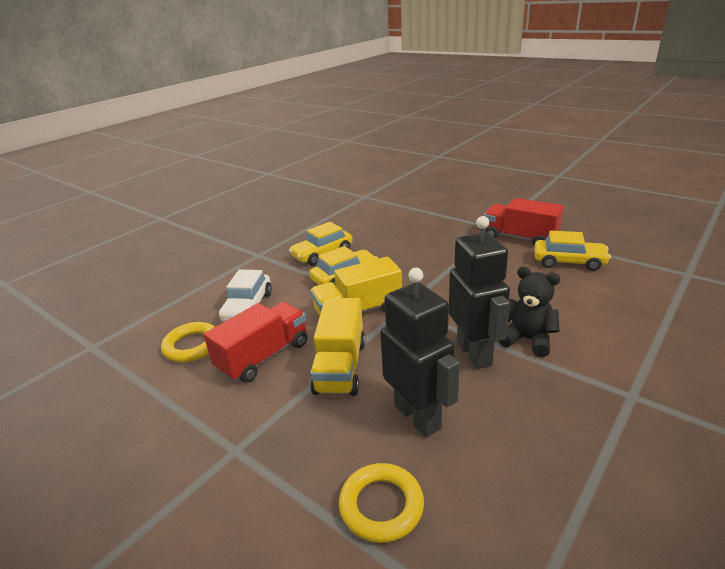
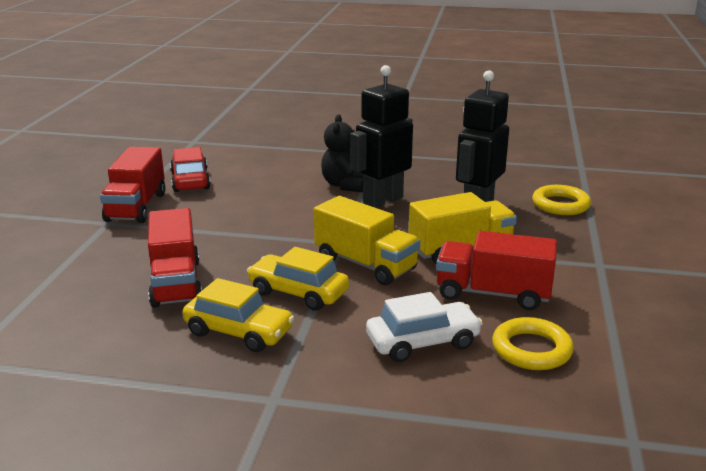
camera: 120 degrees left, 5 degrees down
yellow car [534,230,611,271] -> red car [170,147,211,192]
none -> red truck [148,208,202,308]

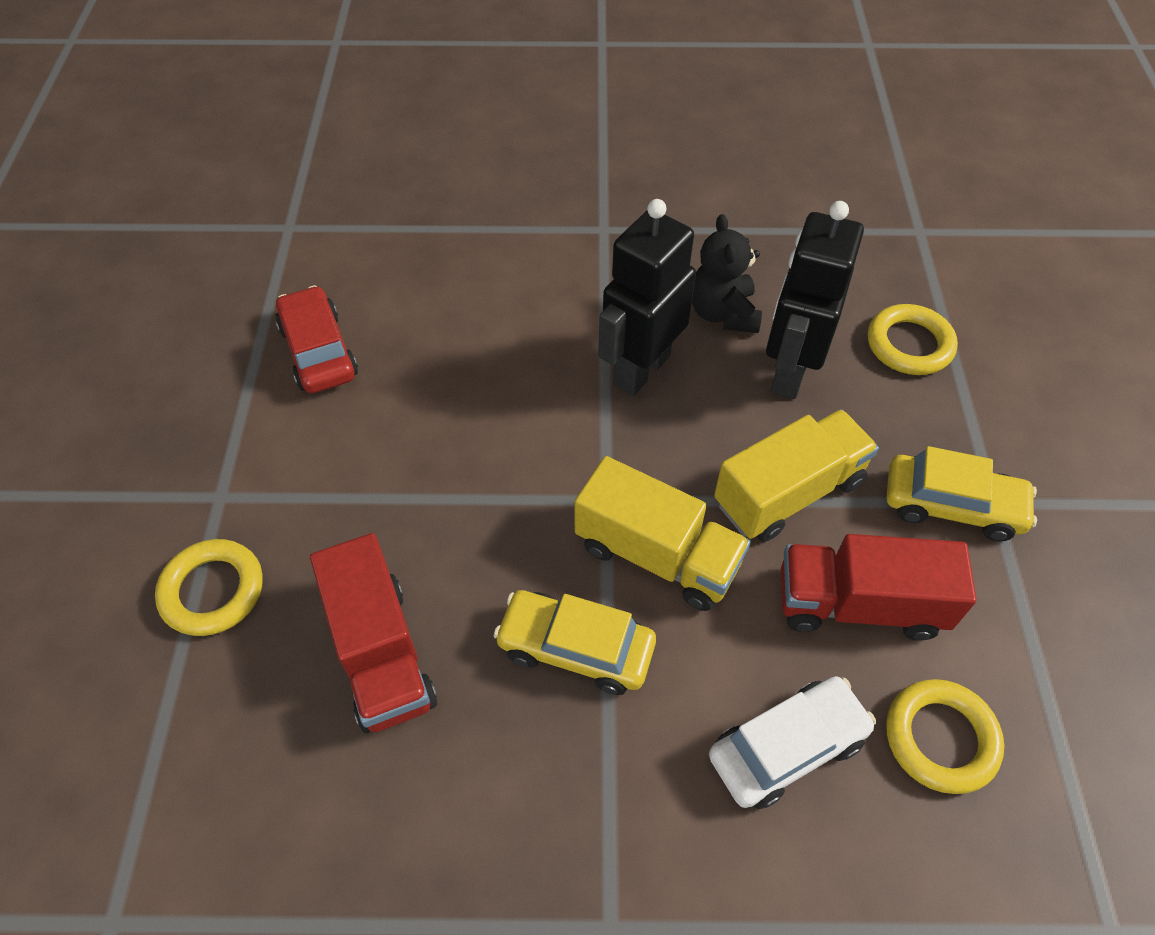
camera: 10 degrees left, 30 degrees up
red truck [100,147,165,223] -> none
yellow car [182,278,295,352] -> yellow car moved to [886,446,1037,541]
black teddy bear [321,114,363,192] -> black teddy bear moved to [692,214,762,333]
none -> yellow ring [155,539,263,636]

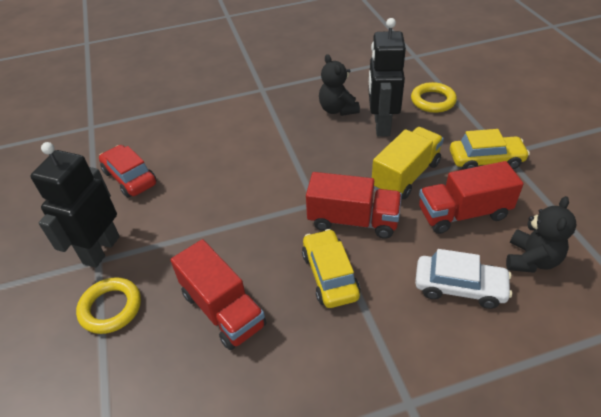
camera: 15 degrees left, 10 degrees down
yellow car [494,590,656,695] -> yellow car turned 75 degrees clockwise [302,229,360,308]
yellow truck [575,456,750,611] -> red truck [306,172,402,239]
black robot [598,199,696,396] -> black robot moved to [31,142,120,268]
white car [709,676,876,809] -> white car turned 60 degrees clockwise [415,249,512,309]
yellow ring [886,679,1004,794] -> black teddy bear [506,196,577,273]

